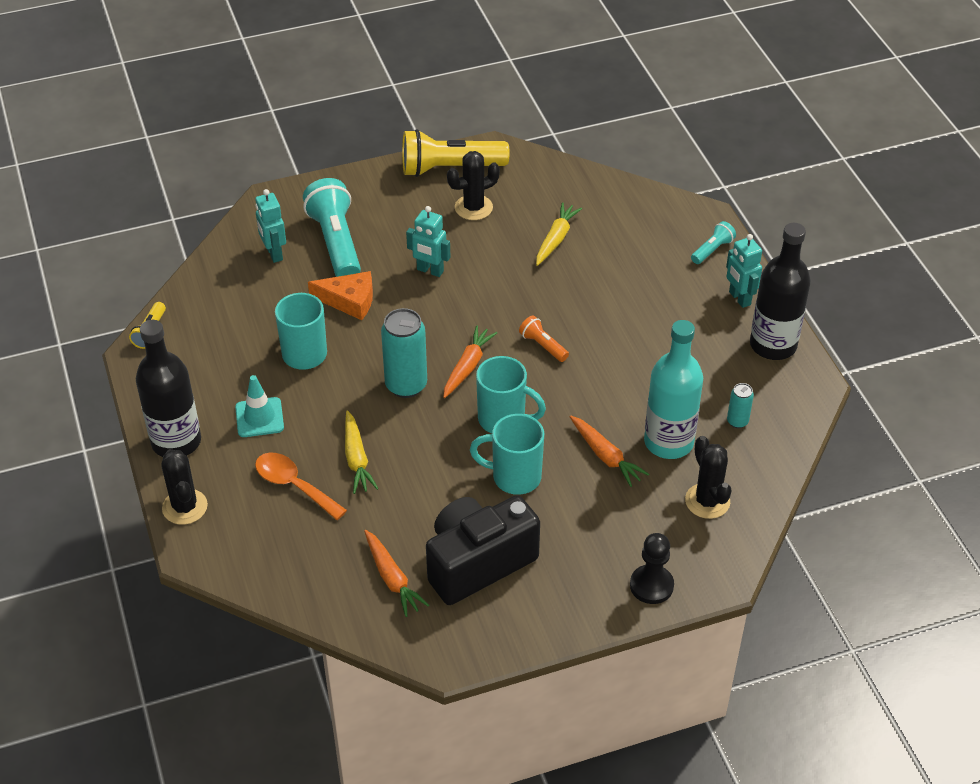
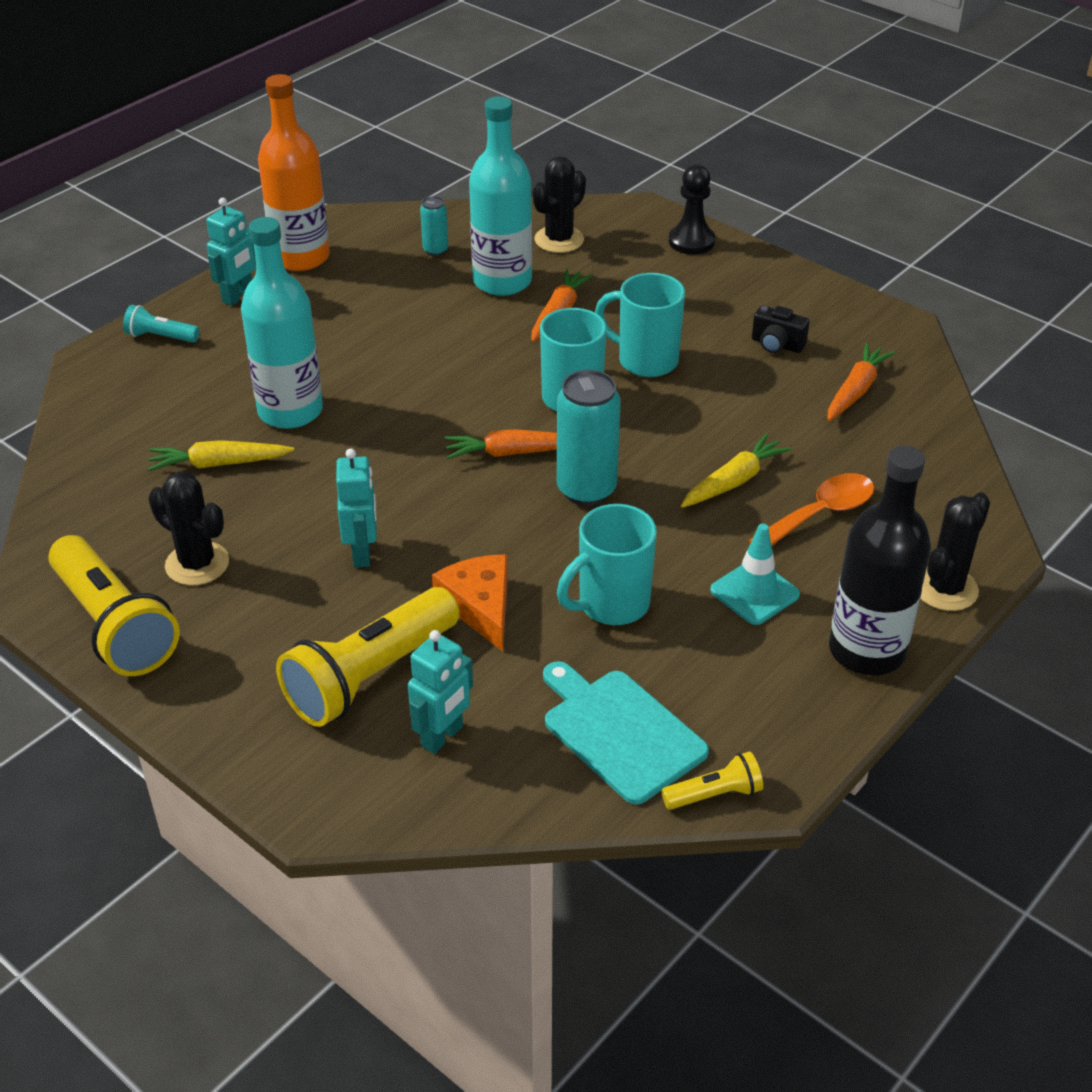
camera: 120 degrees left, 5 degrees down
orange spoon [255,453,347,520] -> orange spoon turned 135 degrees counterclockwise [748,473,874,546]
turquoise flashlight [303,178,361,277] -> yellow flashlight [276,587,460,727]
black camera [426,495,540,605] -> black camera [752,305,810,353], size x0.41
turquoise mug [470,414,544,495] -> turquoise mug turned 135 degrees clockwise [595,273,685,377]
orange flashlight [519,316,569,362] -> none
black bottle [750,223,811,360] -> orange bottle [258,74,330,271]
none -> turquoise bottle [241,217,323,429]
none -> turquoise cutting board [543,661,709,805]

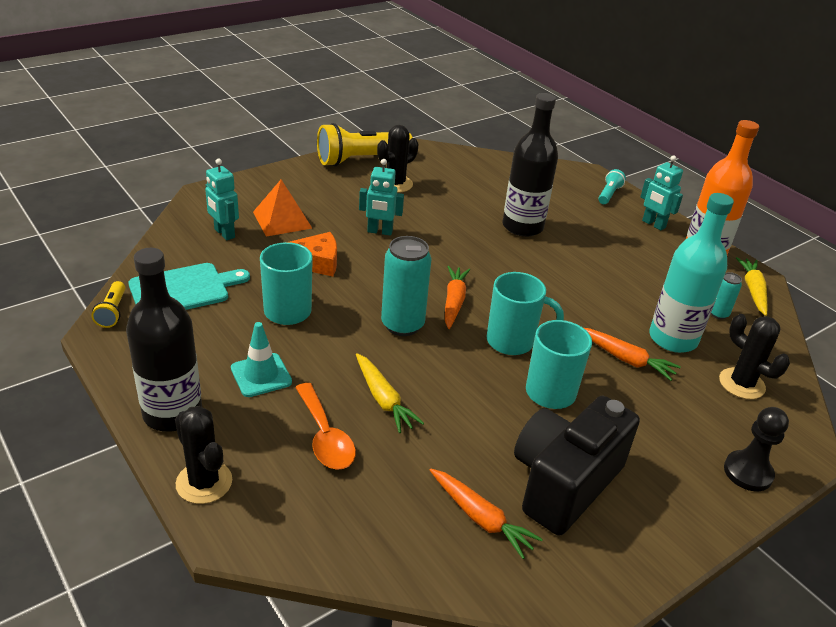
camera: 100 degrees right, 5 degrees down
yellow carrot [148,440,294,471] -> yellow carrot moved to [736,257,767,316]
turquoise bottle [241,217,323,429] -> black bottle [502,93,558,237]
yellow flashlight [276,587,460,727] -> orange pyramid [253,180,313,237]
black camera [752,305,810,353] -> black camera [514,396,640,536], size x2.44

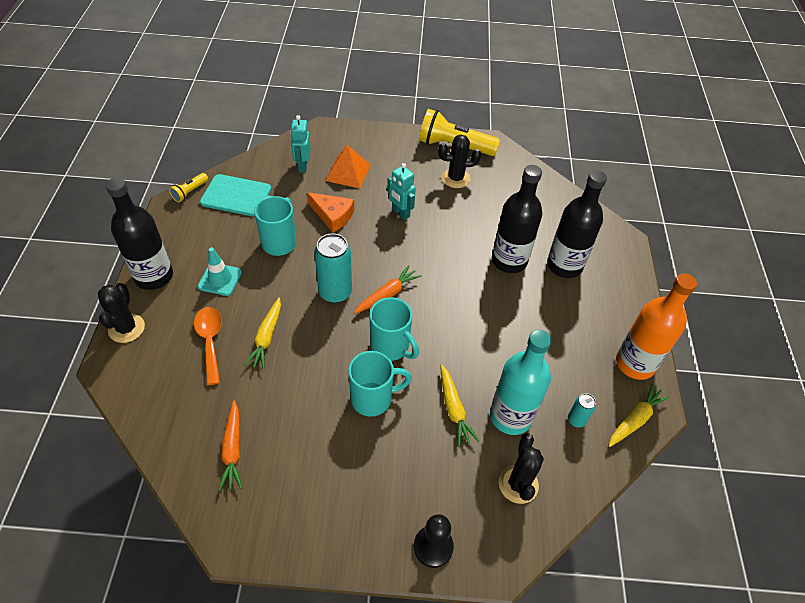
camera: 40 degrees right, 15 degrees up
orange spoon [295,383,356,470] -> orange spoon turned 150 degrees clockwise [194,307,222,385]
black camera [514,396,640,536] -> none
orange carrot [584,328,681,381] -> yellow carrot [440,364,479,447]
turquoise flashlight [598,169,626,204] -> none
turquoise robot [640,156,683,230] -> none
none -> black bottle [547,170,607,278]

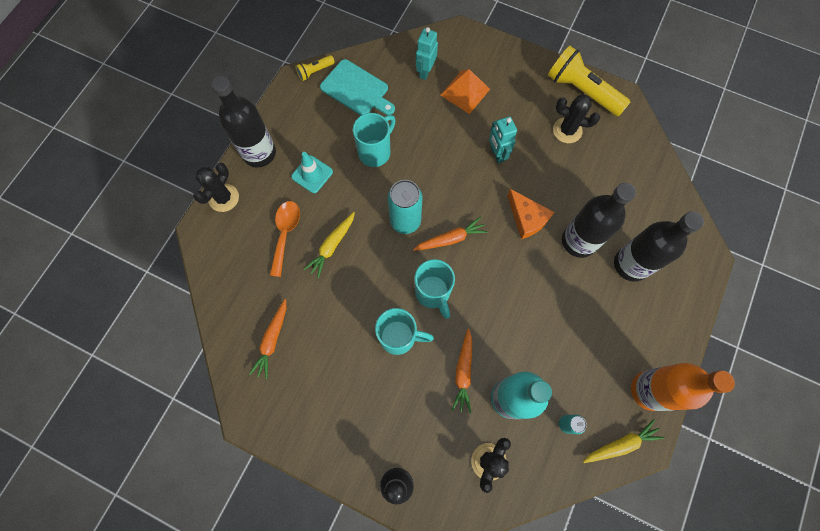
camera: 25 degrees right, 20 degrees up
orange cheese [307,192,354,232] -> orange cheese moved to [507,189,554,239]
yellow carrot [440,364,479,447] -> orange carrot [451,329,472,413]

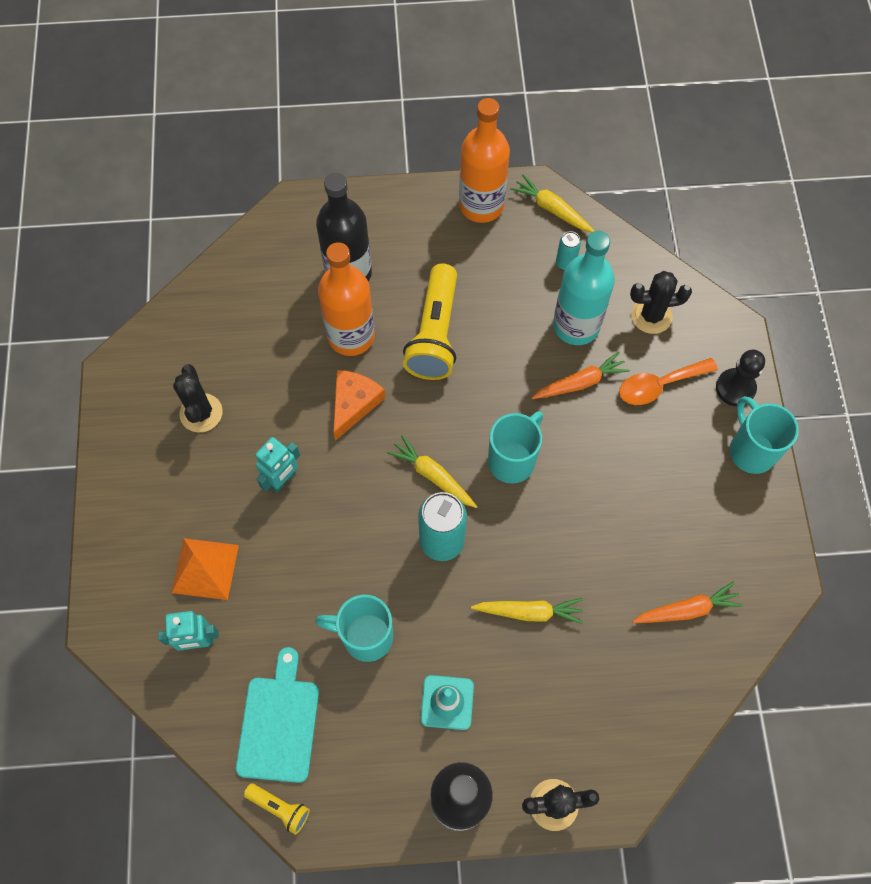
camera: 120 degrees left, 5 degrees down
orange spoon [270,201,300,277] -> orange spoon moved to [619,358,718,405]
turquoise mug [375,308,434,355] -> turquoise mug moved to [730,396,799,474]
orange carrot [413,217,488,251] -> yellow carrot [387,435,478,508]
yellow flashlight [548,45,630,116] -> yellow flashlight moved to [403,264,457,380]
black bottle [562,183,636,258] -> orange bottle [318,242,375,356]

